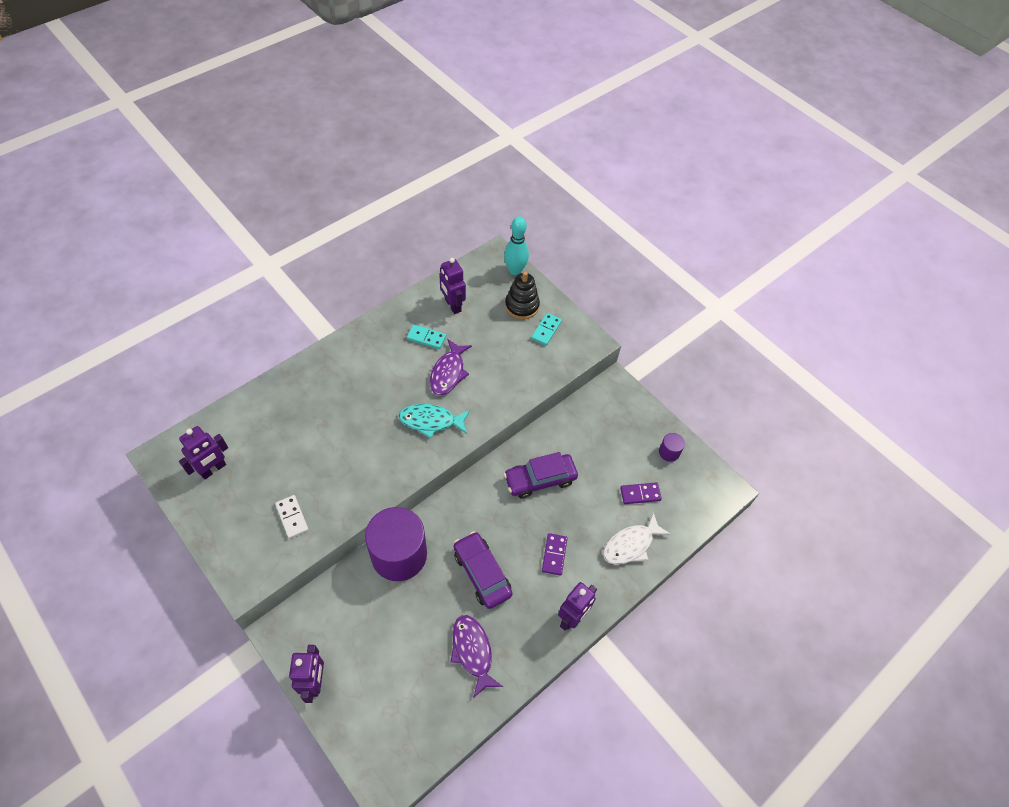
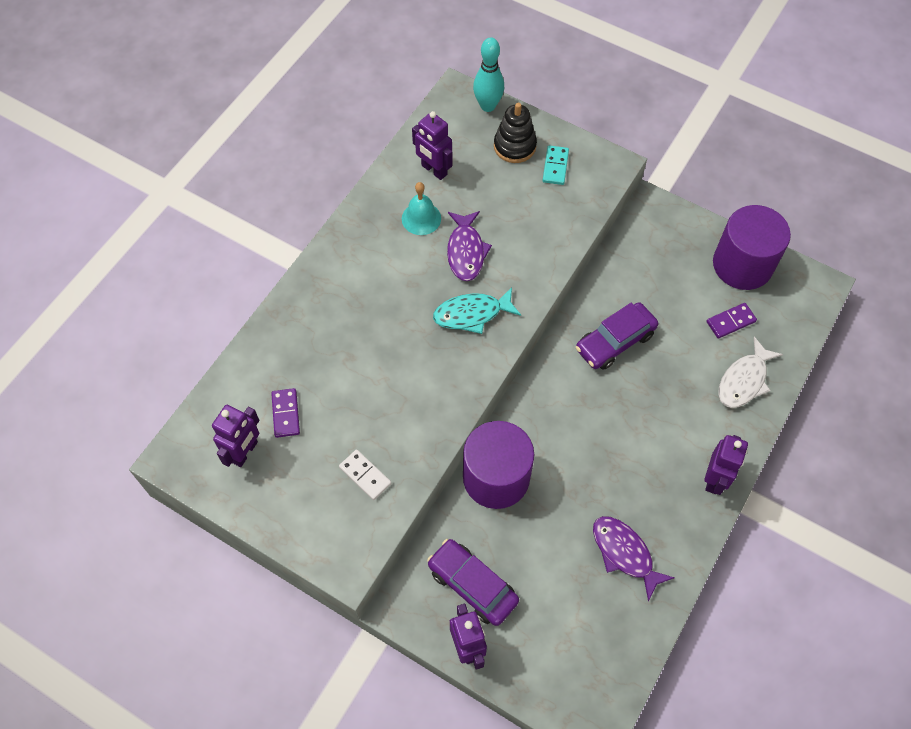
camera: 15 degrees left, 5 degrees up
turquoise domino [407,324,446,349] -> turquoise bell [402,182,441,235]
purple car [454,531,513,609] -> purple car moved to [427,539,519,626]
purple domino [542,533,567,576] -> purple domino moved to [271,388,300,438]
purple cylinder [659,433,685,462] -> purple cylinder [713,205,791,290], size x2.39

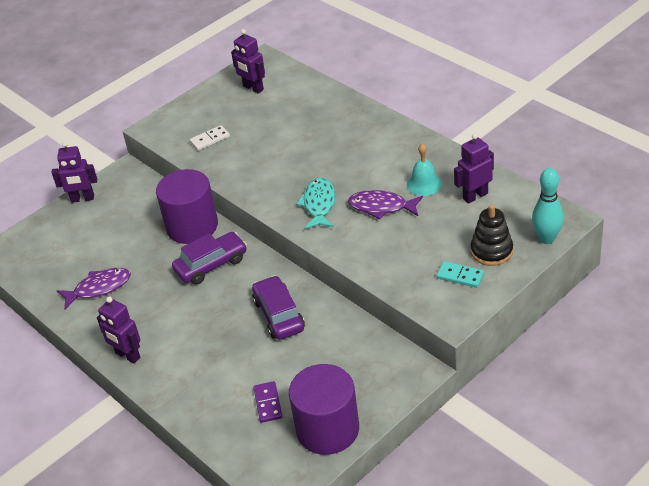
camera: 110 degrees right, 20 degrees down
purple domino [271,388,300,438] -> none
purple car [427,539,519,626] -> purple car moved to [172,232,247,285]
white fish [718,337,783,408] -> none

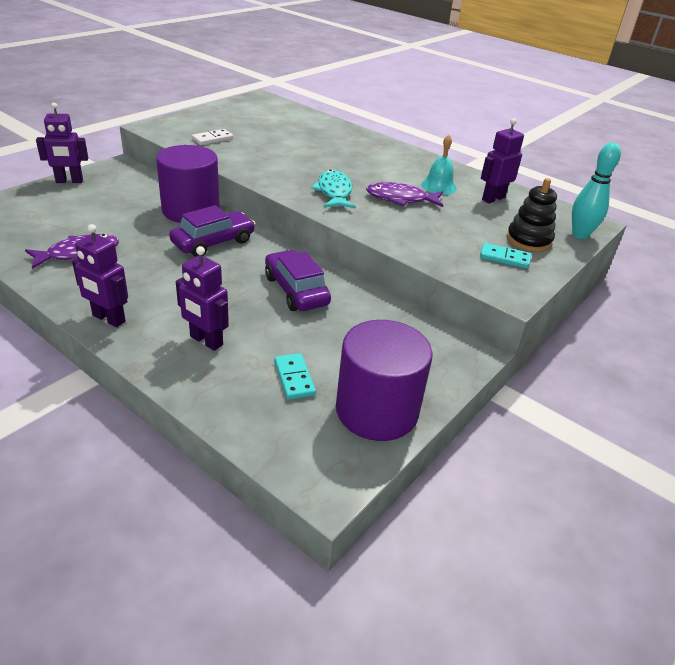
camera: 15 degrees left, 5 degrees down
purple robot [231,29,265,94] -> purple robot moved to [176,246,229,351]
purple domino [253,381,283,423] -> turquoise domino [274,353,316,400]

